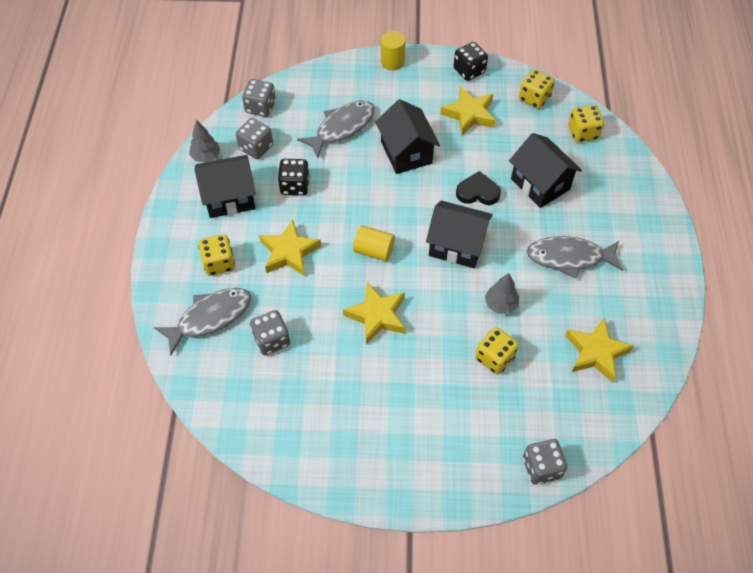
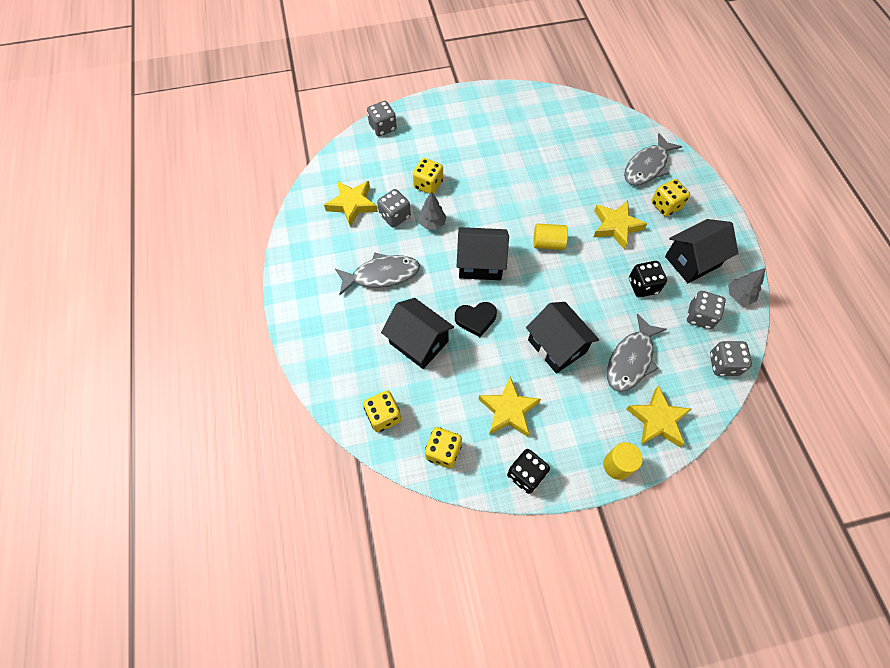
camera: 165 degrees right, 5 degrees up
grey dice [250,310,290,355] -> grey dice moved to [377,189,411,228]
yellow star [343,282,405,345] -> yellow star moved to [626,386,692,447]

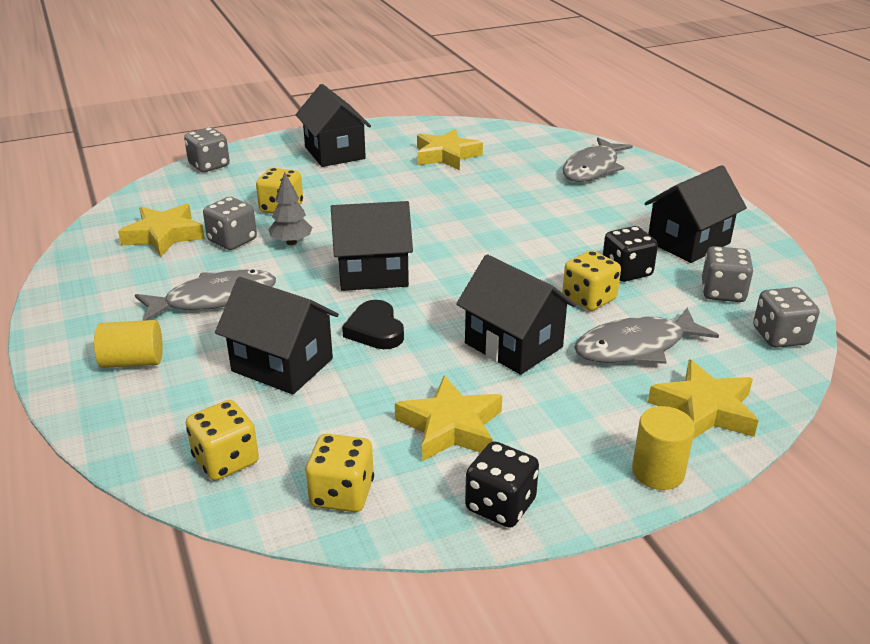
camera: 10 degrees left, 30 degrees down
black heart [455,302,497,337] -> black heart turned 90 degrees clockwise [342,300,404,349]
yellow cylinder [533,223,568,250] -> yellow cylinder moved to [94,320,163,368]
yellow star [593,200,647,250] -> yellow star moved to [417,129,483,170]
grey fish [607,313,667,392] -> grey fish turned 45 degrees clockwise [574,308,719,364]
yellow dice [652,179,690,217] -> yellow dice moved to [562,250,621,311]
grey tree [728,268,766,305] -> none
none -> black house [296,84,371,167]

